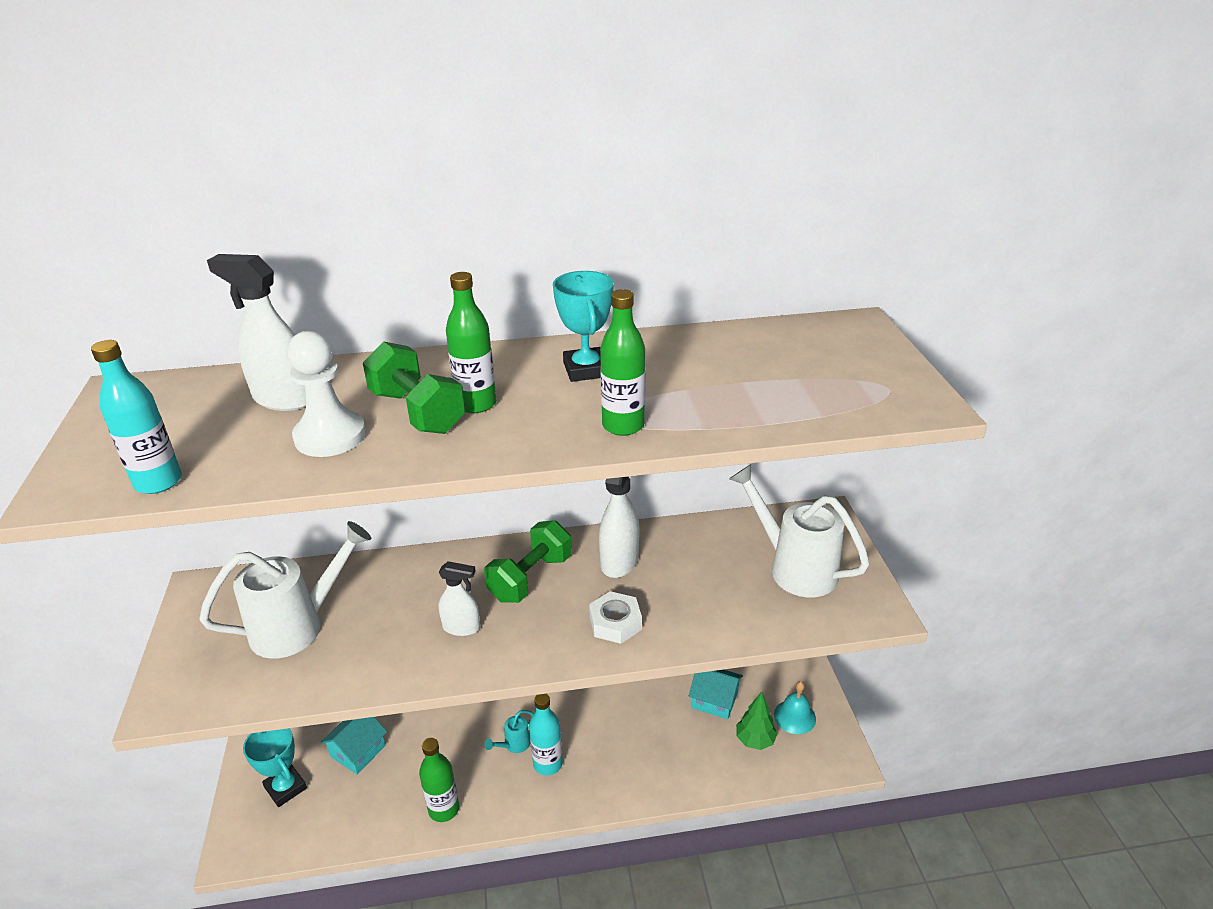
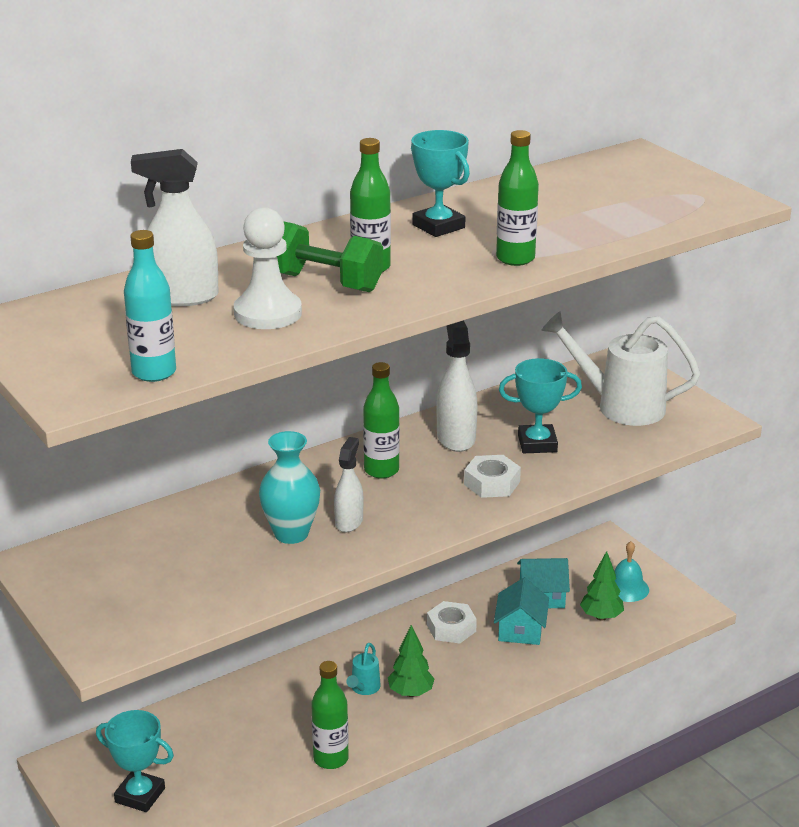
camera: 25 degrees left, 5 degrees down
white watering can [199,521,371,659] -> none
turquoise house [320,717,387,774] -> turquoise house moved to [494,578,549,645]
white spray bottle [438,561,480,636] -> white spray bottle turned 60 degrees counterclockwise [334,437,363,532]
green dumbbell [484,520,572,603] -> green bottle [363,362,400,479]
turquoise bottle [529,694,563,776] -> green tree [388,625,435,697]
none -> turquoise vase [259,431,320,544]
none -> white nut [427,601,477,643]
none -> turquoise trophy [499,358,582,453]

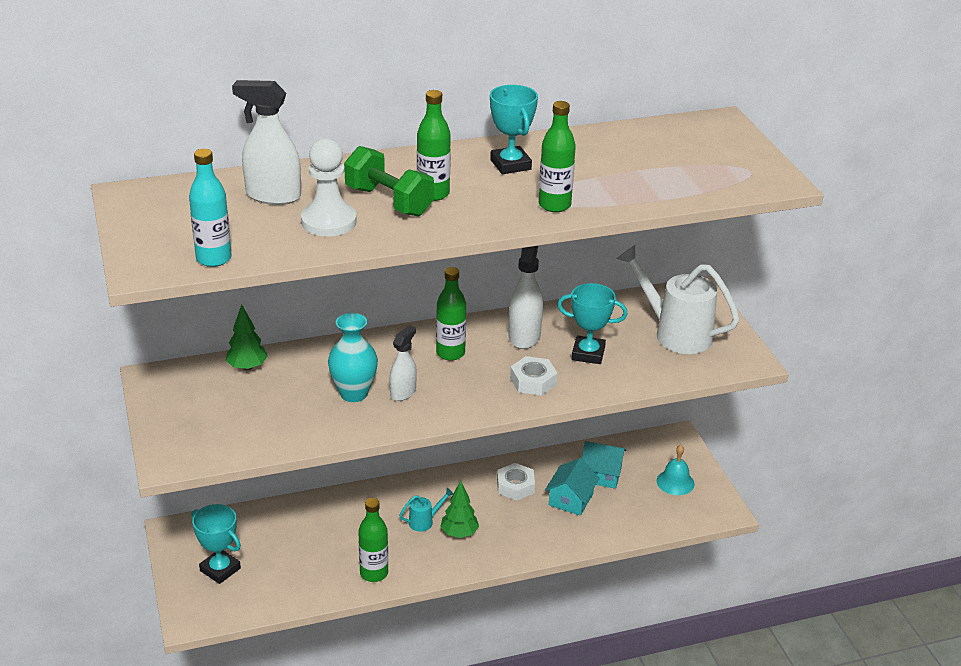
camera: 15 degrees right, 5 degrees up
turquoise watering can [346,643,381,695] -> turquoise watering can turned 150 degrees counterclockwise [399,488,453,532]
green tree [580,551,624,621] -> green tree moved to [226,305,268,371]

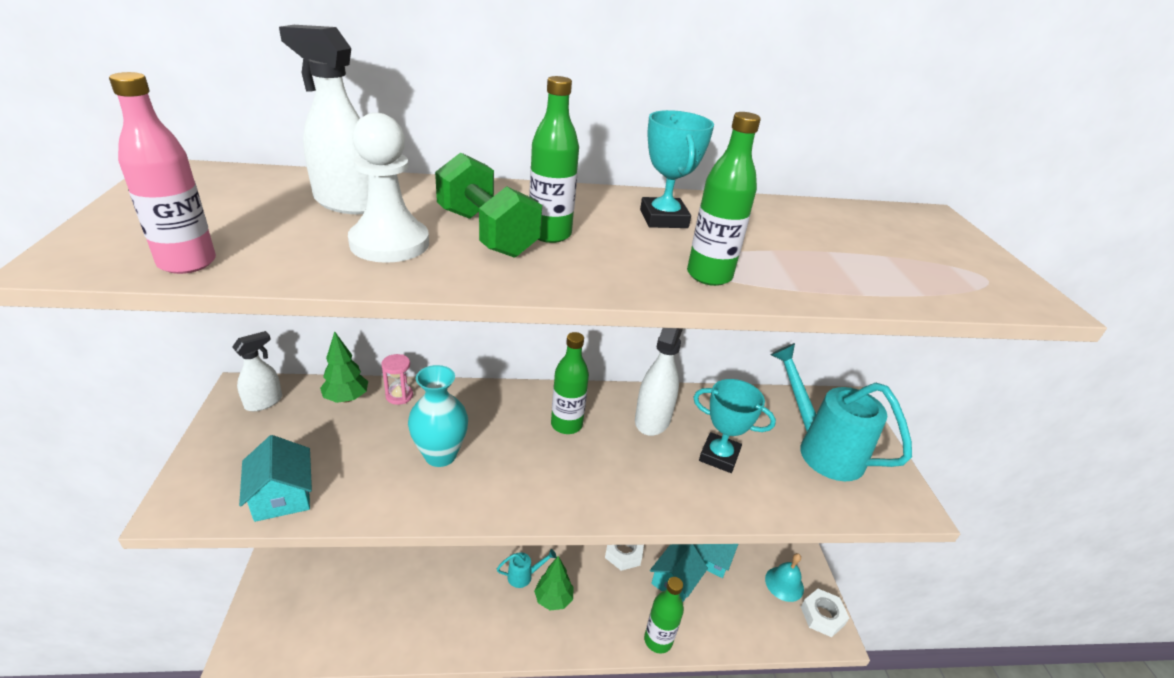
camera: 10 degrees right, 0 degrees up
turquoise bottle [189,149,232,267] -> pink bottle [109,72,216,274]
turquoise trophy [191,504,241,584] -> none
green bottle [358,498,388,582] -> green bottle moved to [644,577,684,654]
white spray bottle [390,325,417,401] -> white spray bottle moved to [232,331,282,411]
white nut [510,356,557,396] -> white nut moved to [801,589,849,637]
white watering can [617,245,740,354] -> turquoise watering can [771,343,912,481]
none -> turquoise house [239,435,312,522]
none -> pink hourglass [381,354,413,405]

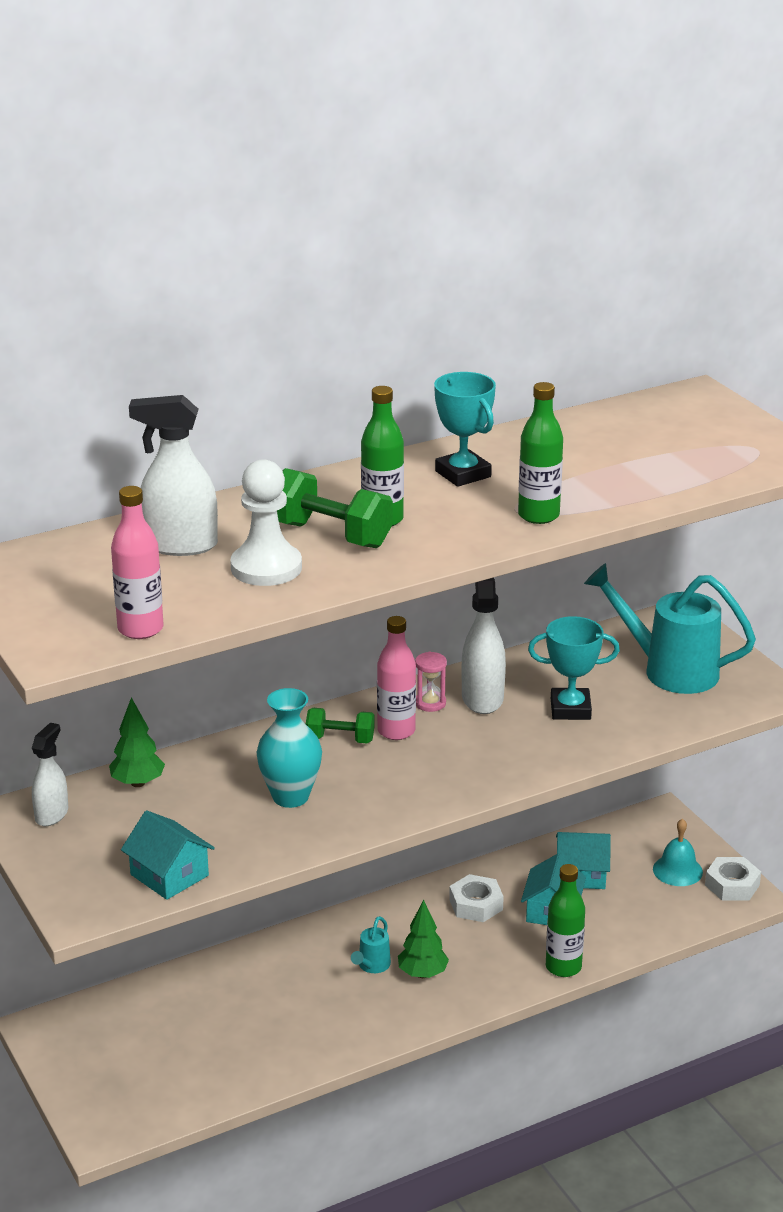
camera: 20 degrees left, 5 degrees down
pink hourglass [381,354,413,405] -> pink hourglass moved to [415,652,447,712]
turquoise watering can [497,549,556,588] -> turquoise watering can turned 150 degrees clockwise [351,916,391,973]
green bottle [551,332,589,434] -> pink bottle [377,616,416,740]
none -> green dumbbell [306,708,374,743]

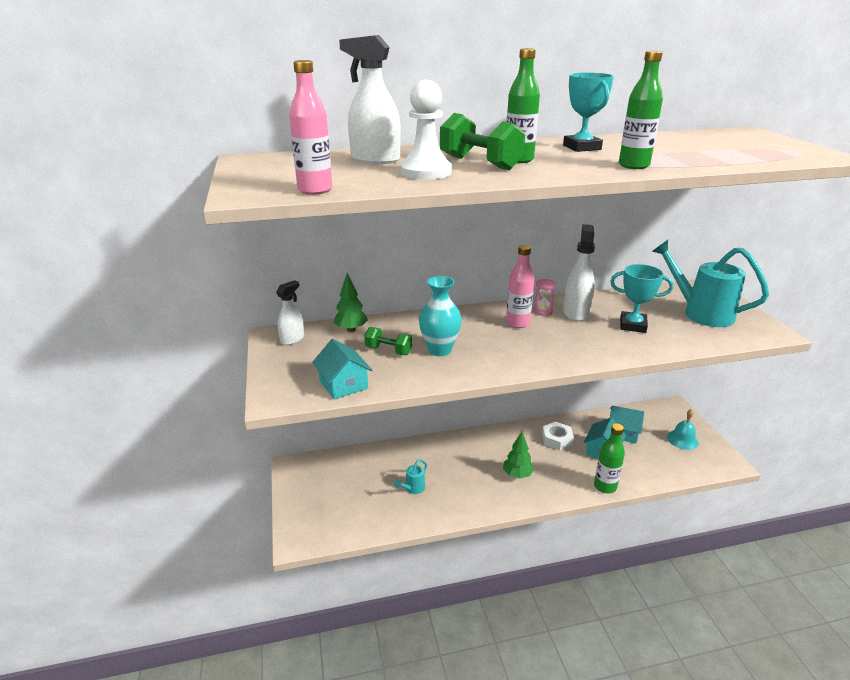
camera: 15 degrees right, 0 degrees up
green dumbbell [306,708,374,743] -> green dumbbell moved to [364,327,412,355]
turquoise watering can [351,916,391,973] -> turquoise watering can moved to [394,459,427,494]
white nut [705,857,761,900] -> none

